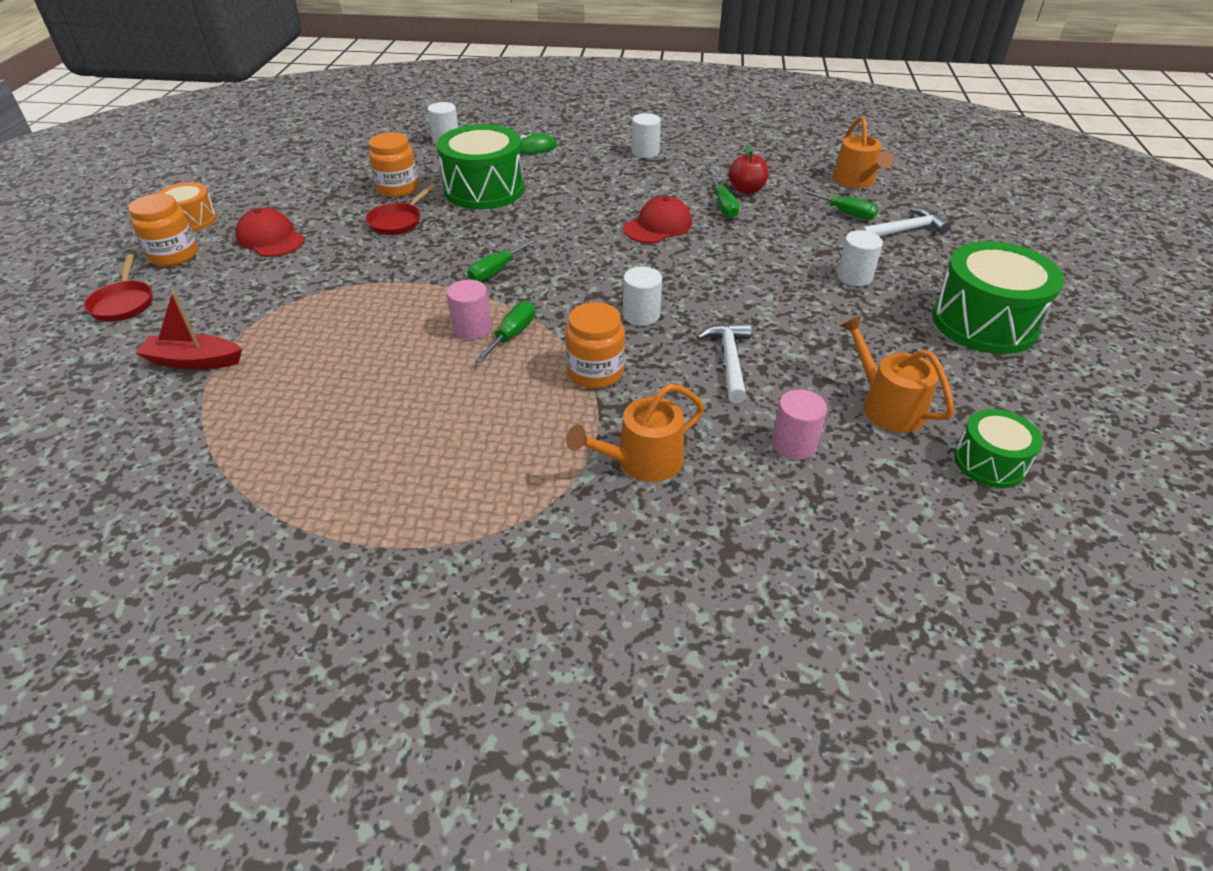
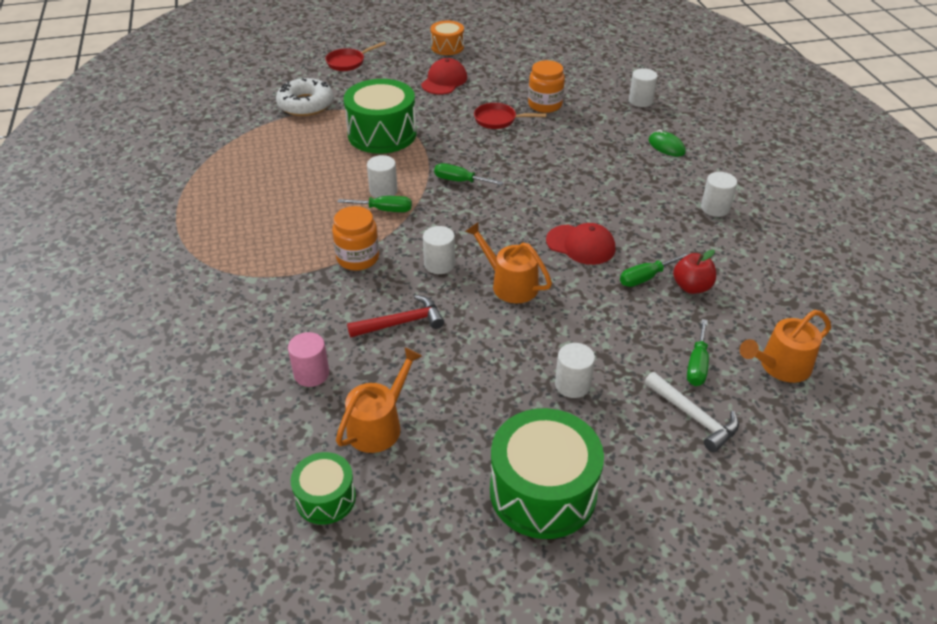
camera: 70 degrees right, 0 degrees up
orange jar [128,193,198,266] -> none
red boat [135,291,242,369] -> white donut [276,78,333,116]
green drum [437,124,525,209] -> green drum moved to [344,79,417,154]
pink cylinder [447,280,491,340] -> white cylinder [367,155,398,198]
orange watering can [566,383,705,482] -> orange watering can moved to [465,222,552,303]
white hammer [696,322,752,403] -> red hammer [347,295,444,337]

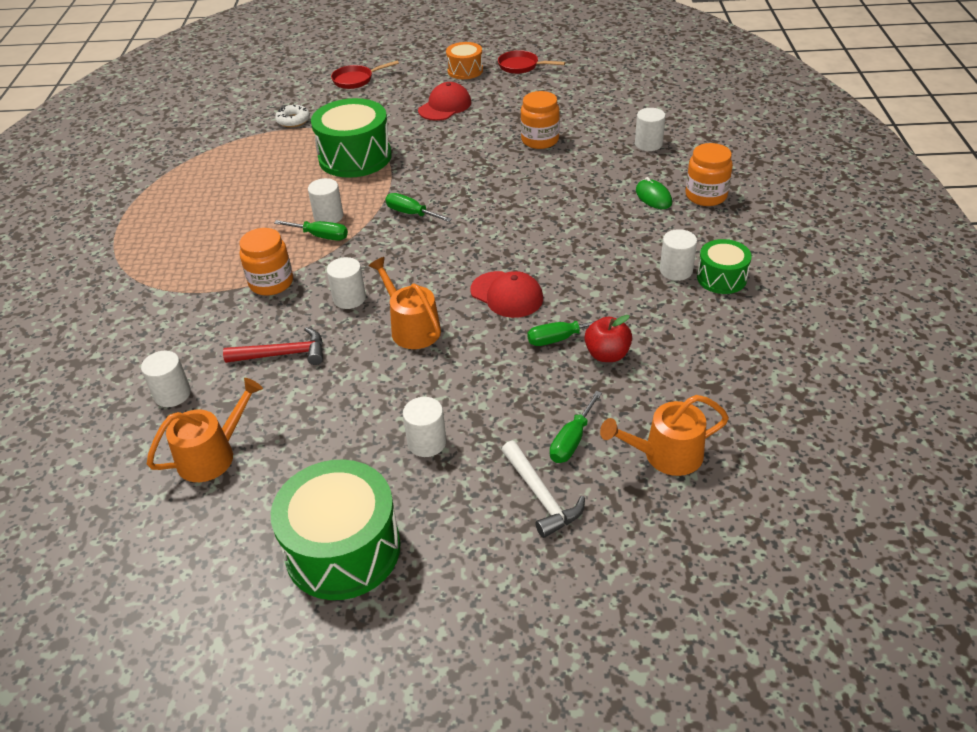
camera: 15 degrees right, 0 degrees up
white donut [276,78,333,116] -> white donut [275,105,310,127], size x0.58
pink cylinder [288,332,329,387] -> white cylinder [141,351,191,407]
green drum [291,452,356,525] -> green drum moved to [697,239,752,294]
red pan [474,103,547,129] -> red pan moved to [498,50,565,74]
none -> orange jar [686,143,733,206]

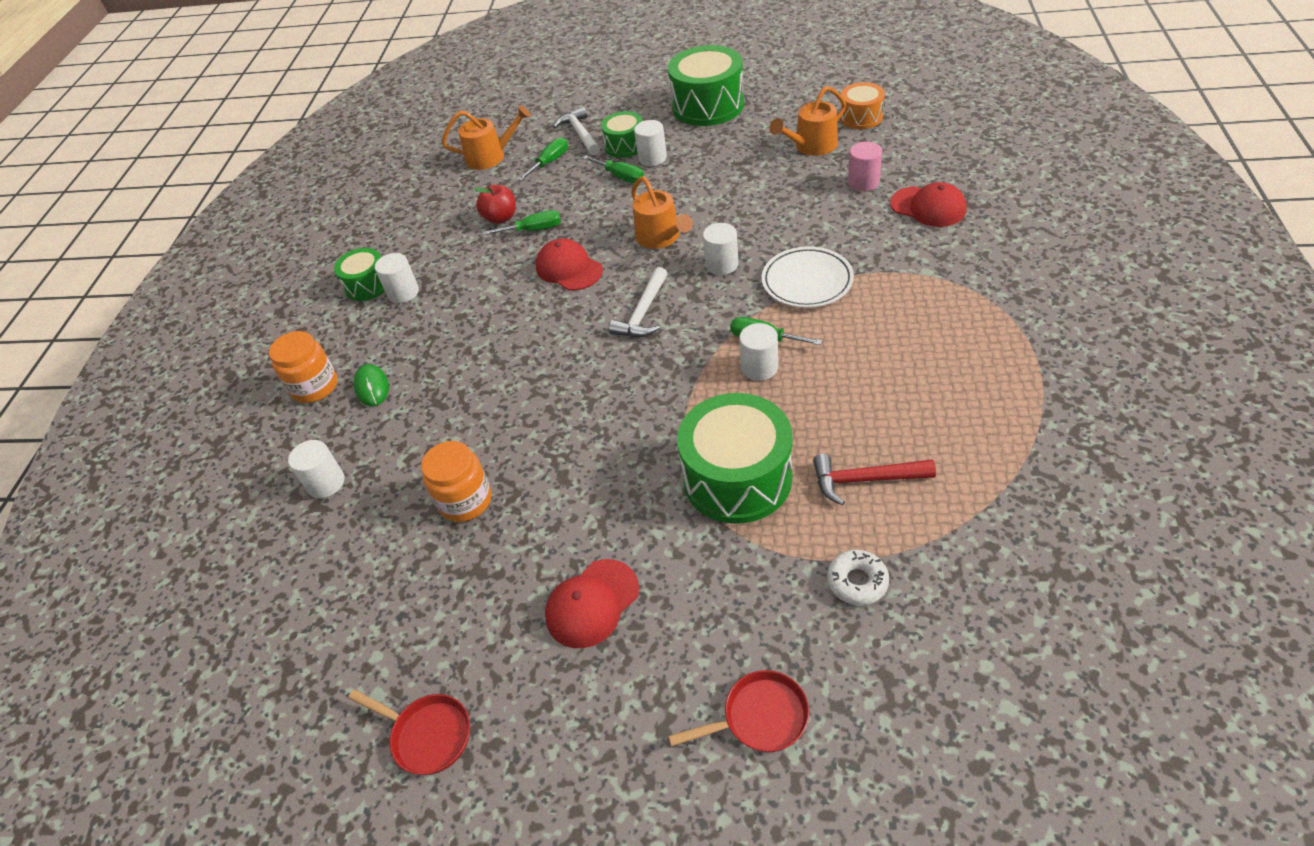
camera: 170 degrees left, 5 degrees up
white cylinder [141,351,191,407] -> pink cylinder [848,142,882,191]
red hammer [223,327,323,365] -> red hammer moved to [813,454,936,505]
orange jar [240,228,293,296] -> white plate [762,246,854,308]
green screwdriver [385,193,452,222] -> green screwdriver moved to [583,156,644,183]
orange drum [446,42,483,79] -> orange drum moved to [840,82,885,129]
none -> green drum [601,111,643,158]
none -> white hammer [609,267,668,337]
none -> red cap [890,182,966,227]

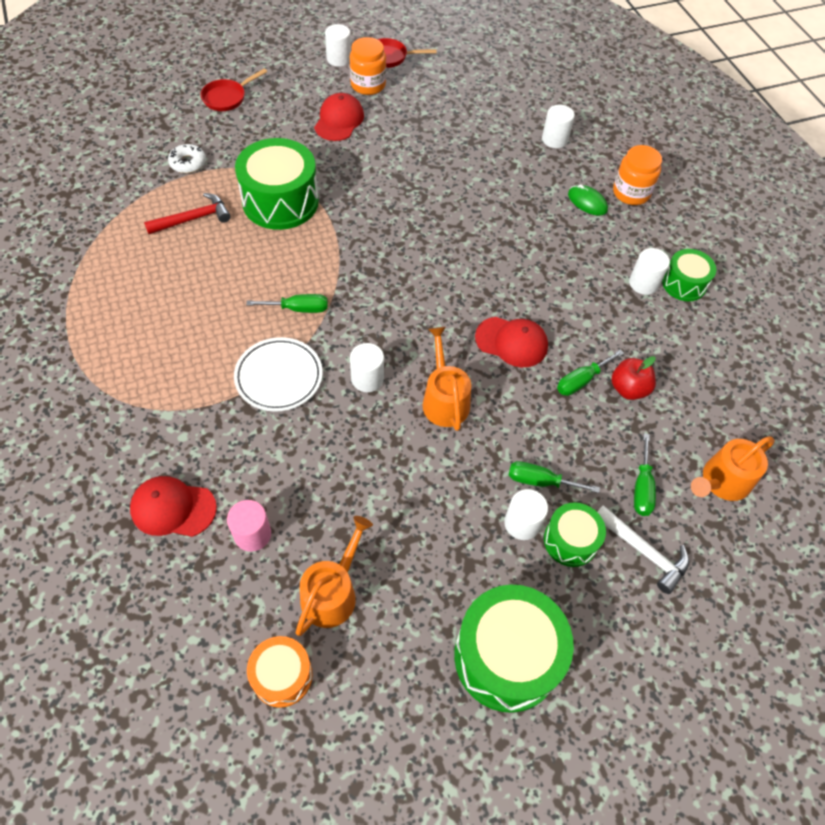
camera: 145 degrees right, 10 degrees up
orange jar [421,441,491,522] -> orange jar moved to [350,37,386,95]
white hammer [609,267,668,337] -> none
orange watering can [631,176,693,249] -> orange watering can turned 45 degrees clockwise [423,327,471,431]
white cylinder [739,323,778,381] -> white cylinder moved to [325,24,351,66]

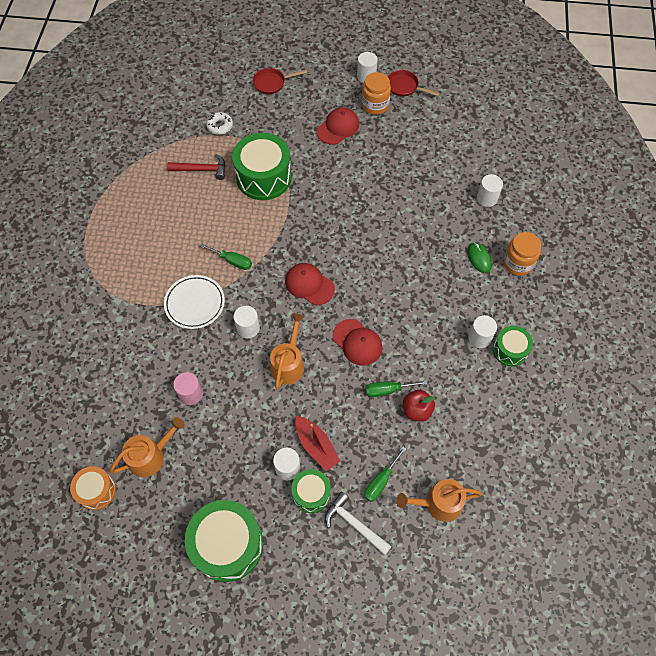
camera: 30 degrees right, 5 degrees up
red cap [130,476,217,537] -> red cap moved to [285,263,335,305]
pink cylinder [227,500,271,552] -> pink cylinder moved to [173,372,203,405]
green screwdriver [509,461,600,493] -> red boat [295,416,340,471]
white hammer [597,505,689,594] -> white hammer turned 150 degrees clockwise [325,492,392,555]

